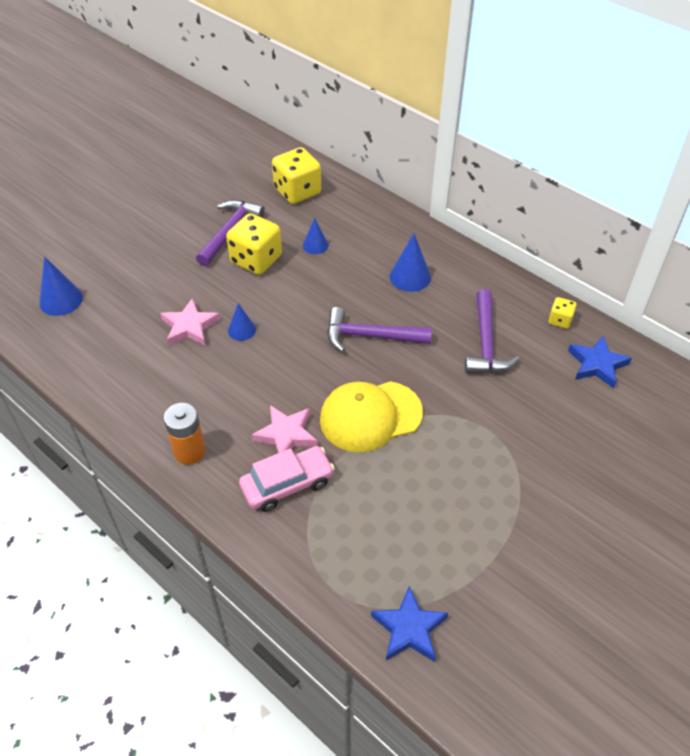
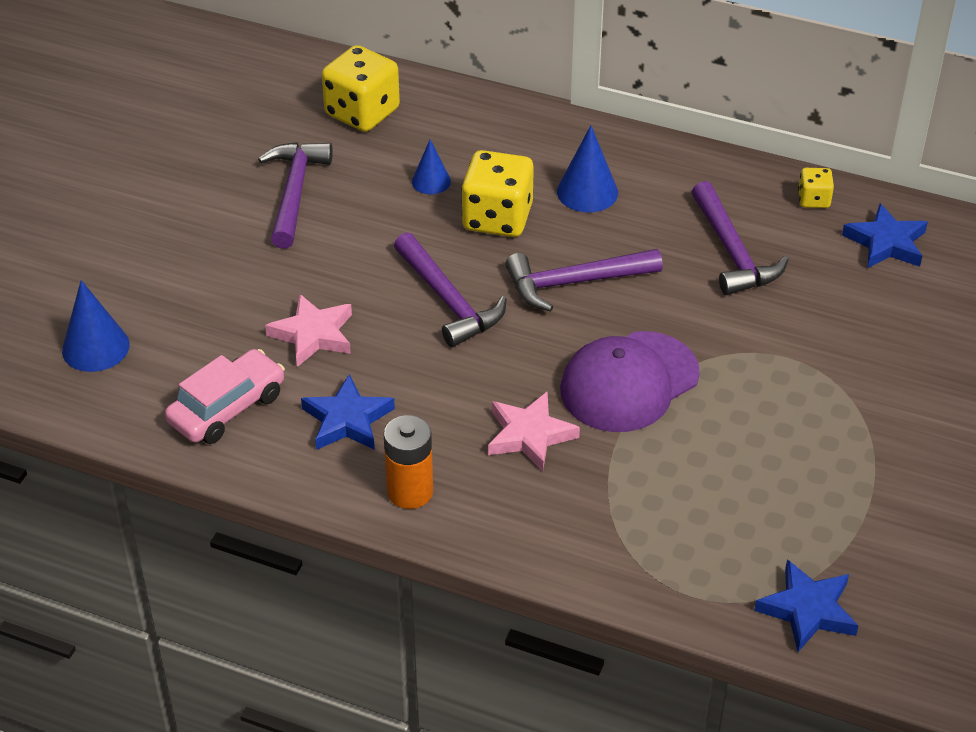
camera: 20 degrees left, 5 degrees down
yellow dice [226,213,282,275] -> yellow dice moved to [461,150,534,237]
blue cone [228,303,256,341] -> none
pink car [239,446,335,512] -> pink car moved to [165,349,285,444]
yellow cap [320,381,423,452] -> purple cap [560,331,700,432]
none -> blue star [301,374,395,450]
none -> purple hammer [394,232,507,347]

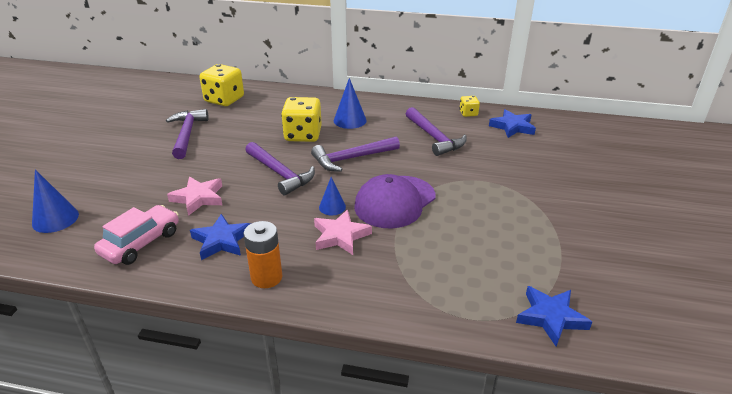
camera: 10 degrees left, 10 degrees down
blue cone [412,139,451,194] -> blue cone moved to [319,177,346,215]

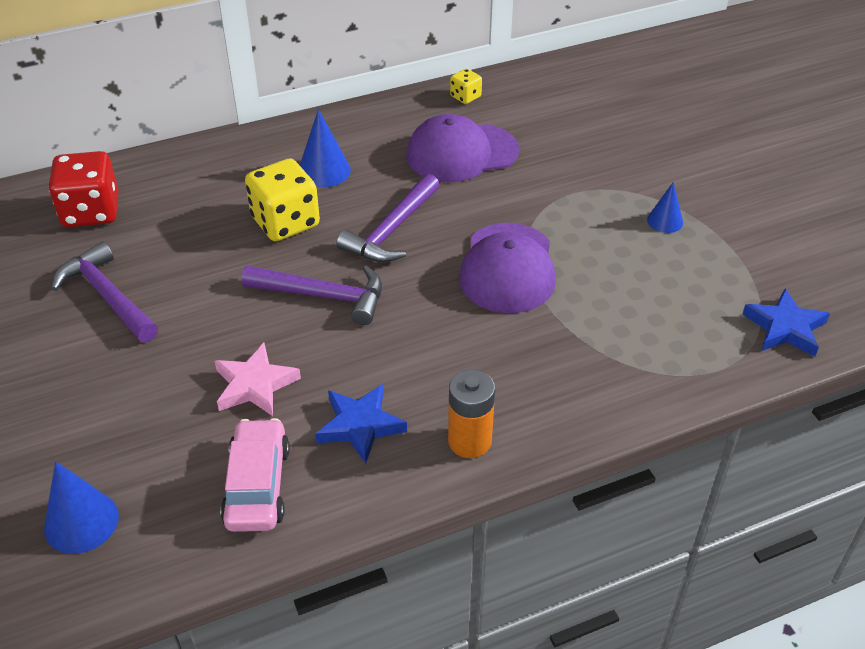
camera: 35 degrees left, 10 degrees up
yellow dice [199,64,244,106] -> red dice [48,151,119,227]
pink star [314,210,372,255] -> none
blue cone [319,177,346,215] -> blue cone moved to [647,182,683,233]
purple hammer [406,107,467,156] -> purple cap [406,114,519,182]
blue star [489,109,536,138] -> none

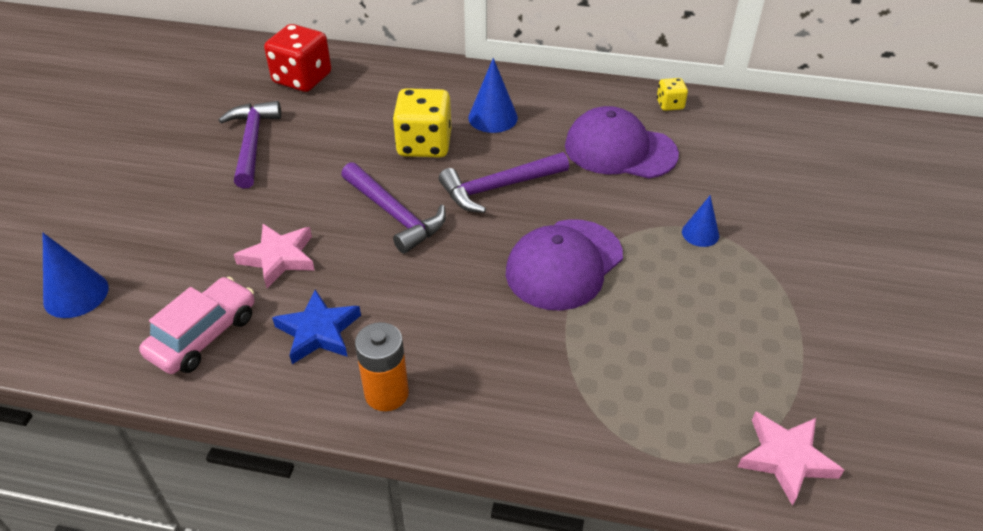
camera: 35 degrees right, 0 degrees up
blue cone [647,182,683,233] -> blue cone moved to [682,195,719,247]
blue star [743,289,830,356] -> pink star [738,411,844,506]

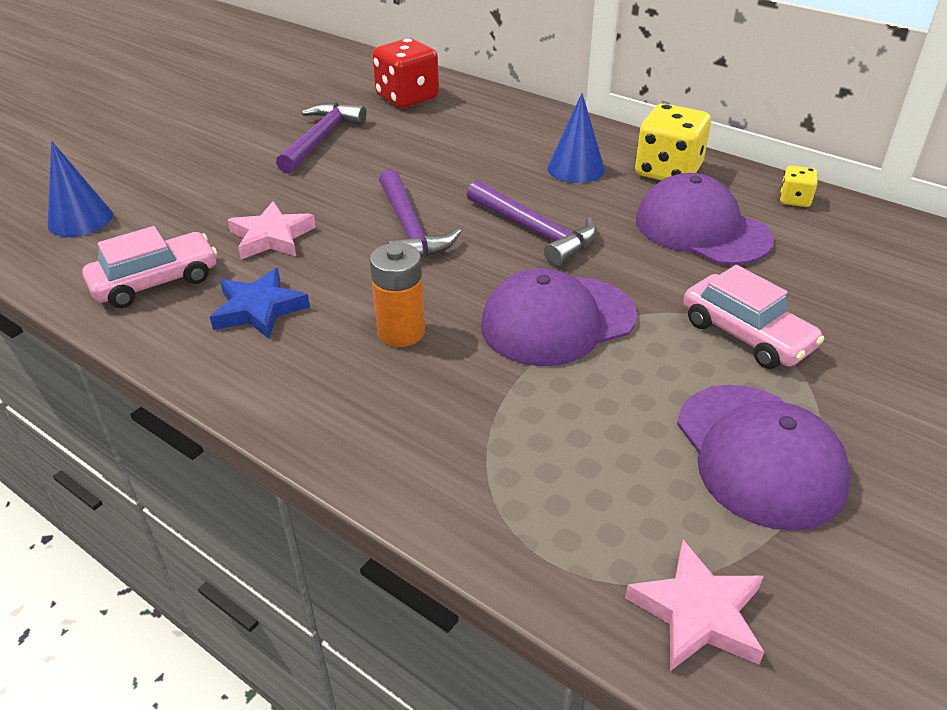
camera: 25 degrees right, 5 degrees down
orange battery [355,322,409,411] -> orange battery moved to [370,243,425,347]
yellow dice [393,88,451,158] -> yellow dice moved to [635,104,711,180]
purple hammer [439,152,569,213] -> purple hammer turned 135 degrees counterclockwise [467,180,597,266]
blue cone [682,195,719,247] -> pink car [684,265,825,369]
none -> purple cap [677,385,851,531]

